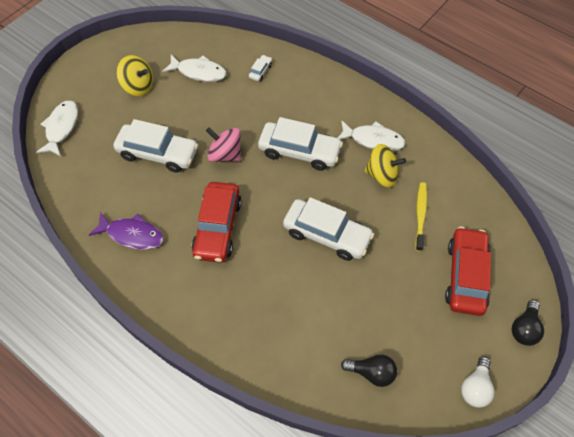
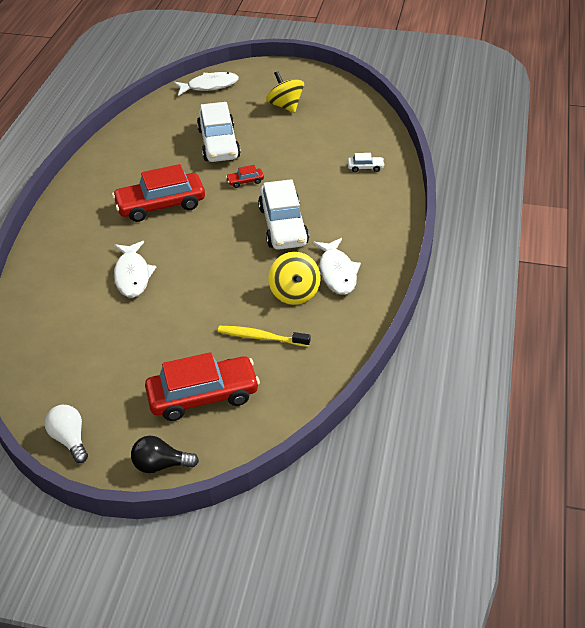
camera: 65 degrees right, 15 degrees down
purple fish [89,212,164,250] -> none
yellow spinning top [117,55,153,96] -> yellow spinning top turned 150 degrees clockwise [266,71,304,113]
white fish [162,55,227,82] -> white fish moved to [114,241,156,298]
pink spinning top [206,127,241,162] -> red car [226,165,264,188]
white car [283,197,374,261] -> none
black light bulb [341,354,397,387] -> none
yellow toothbrush [415,182,427,251] -> yellow toothbrush turned 150 degrees counterclockwise [218,326,311,347]
white light bulb [461,356,495,408] -> white light bulb turned 60 degrees clockwise [45,405,88,463]

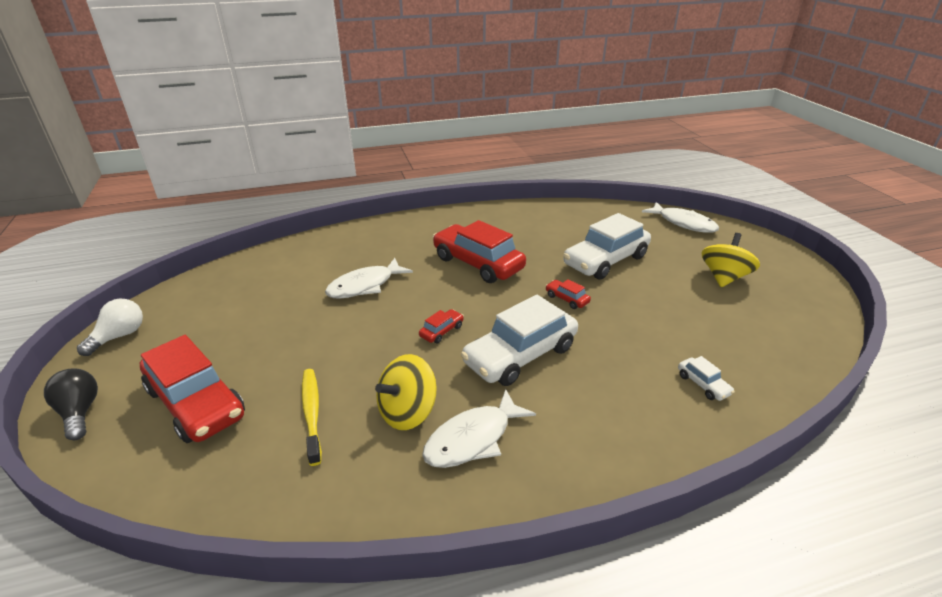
camera: 60 degrees right, 10 degrees down
none -> red car [419,309,464,343]

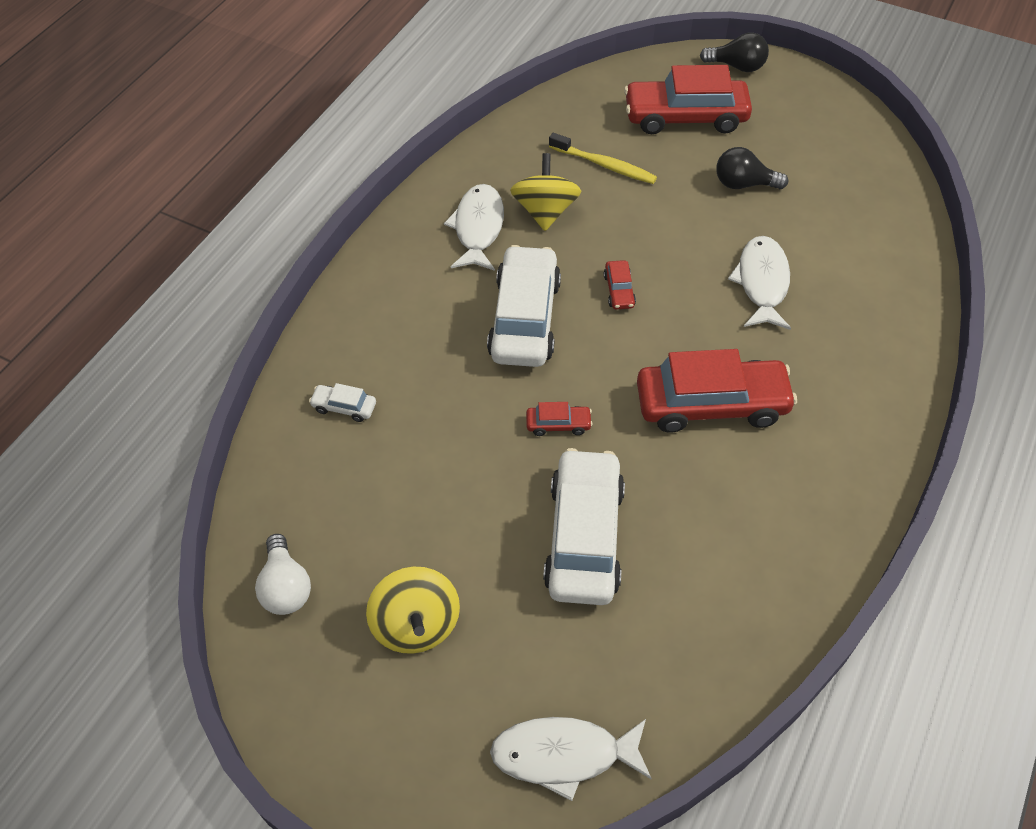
camera: 135 degrees right, 20 degrees up
white light bulb [77,298,143,356] -> white light bulb moved to [255,534,311,615]
none -> black light bulb [716,147,788,189]

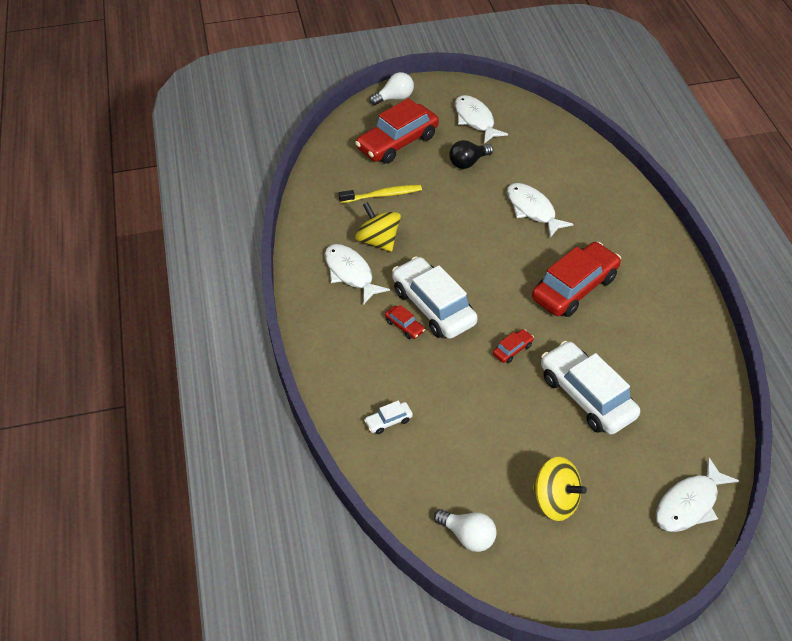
camera: 40 degrees left, 5 degrees down
red car [604,260,636,310] -> red car moved to [385,305,425,339]
black light bulb [700,33,769,72] -> white light bulb [370,72,414,105]
none -> white fish [455,95,508,144]

